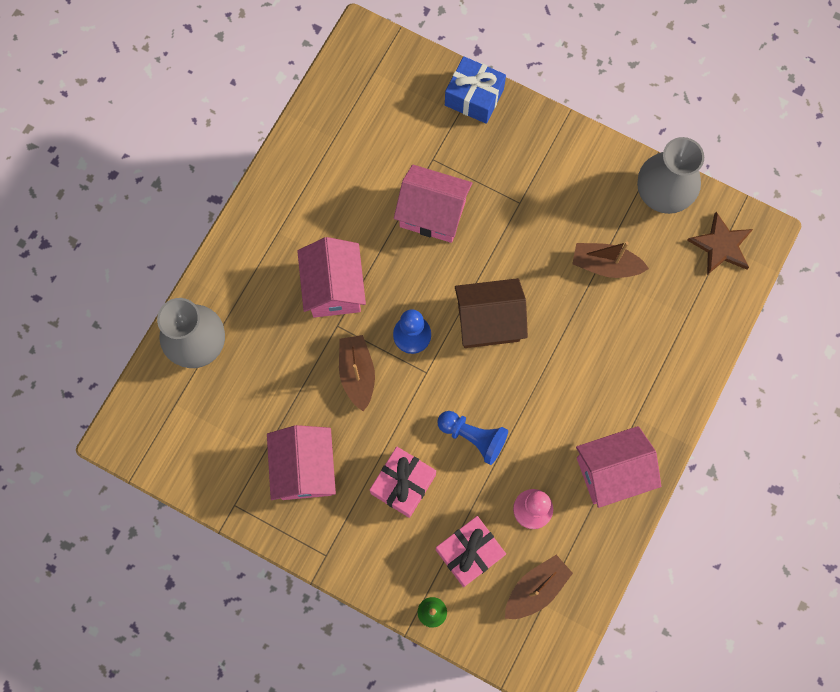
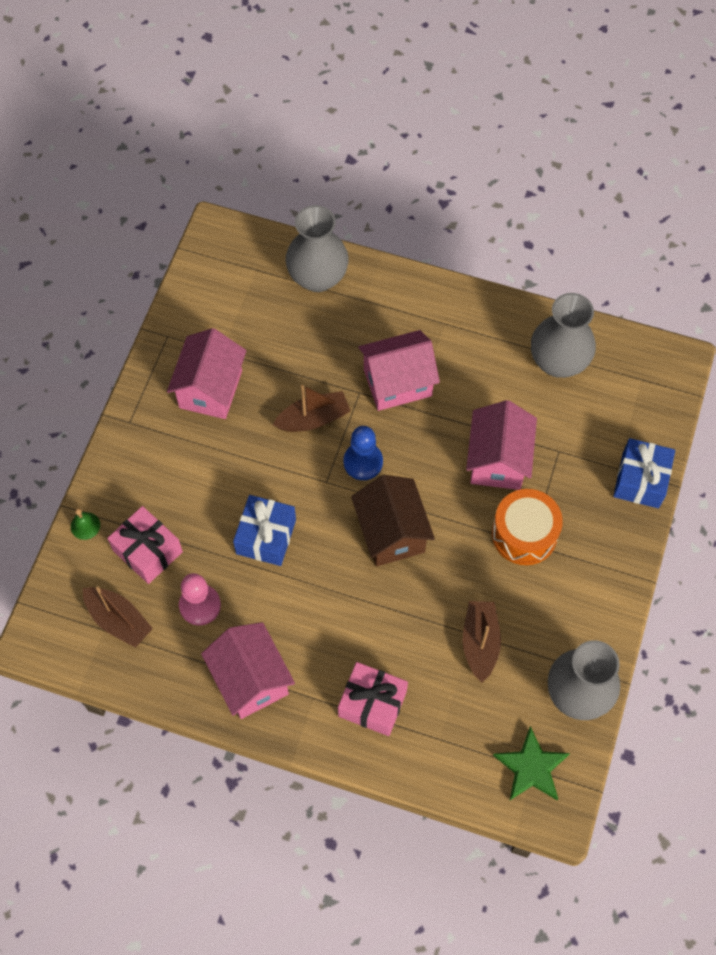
camera: 80 degrees right, 10 degrees down
pink house [267,425,336,500] -> pink house turned 60 degrees counterclockwise [167,328,246,419]
pink gift [370,447,436,518] -> pink gift moved to [338,662,408,736]
blue pawn [437,411,508,465] -> blue gift [233,495,296,566]
brown star [687,212,753,275] -> green star [493,726,570,800]
none -> orange drum [492,489,563,565]
none -> grey vase [531,293,596,378]

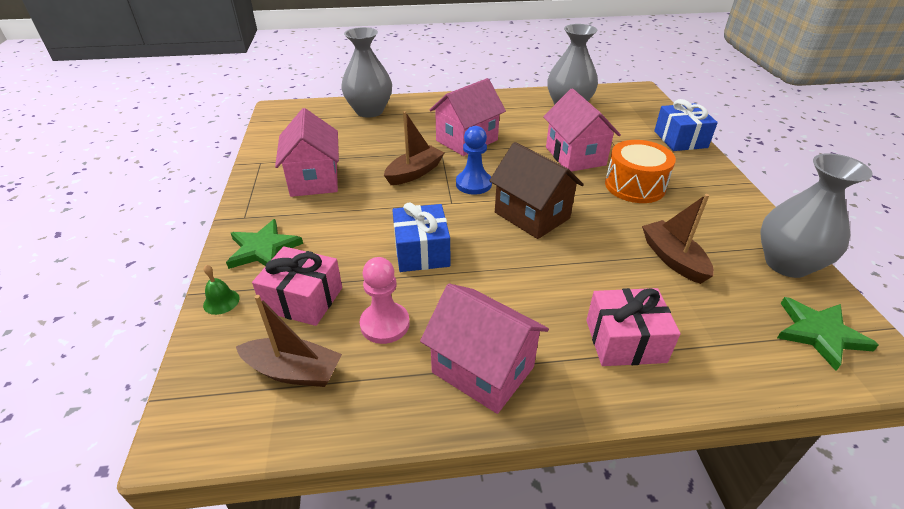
camera: 25 degrees left, 25 degrees down
none -> green star [226,219,303,269]

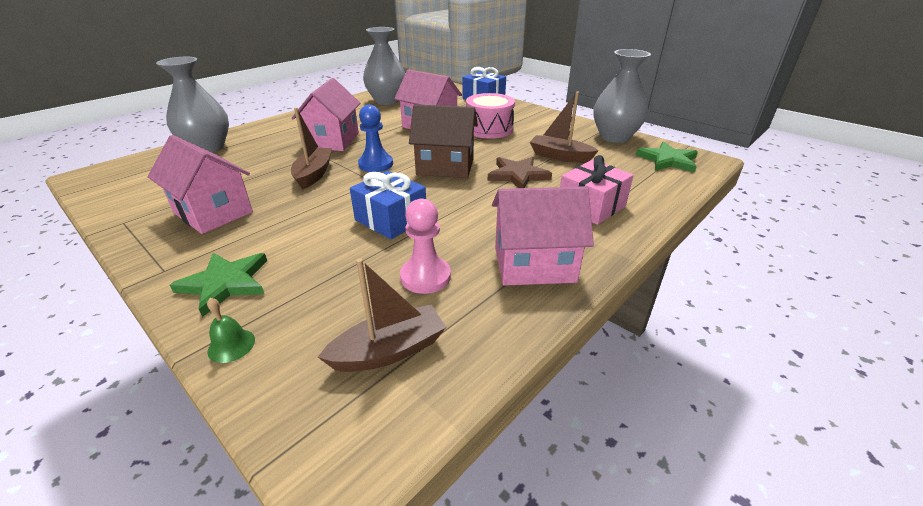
camera: 40 degrees left, 5 degrees down
pink gift [252,246,342,326] -> none
orange drum [605,140,676,203] -> pink drum [466,93,515,139]
none -> brown star [488,157,552,188]

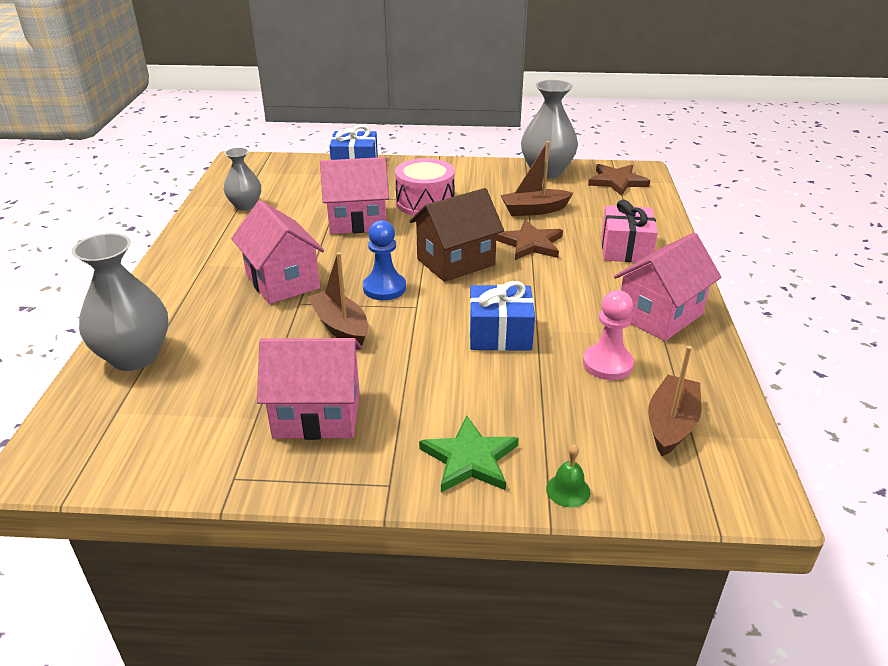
camera: 40 degrees left, 0 degrees up
grey vase [363,27,405,105] -> grey vase [224,147,261,211], size x0.61
green star [636,141,698,173] -> brown star [588,164,650,196]

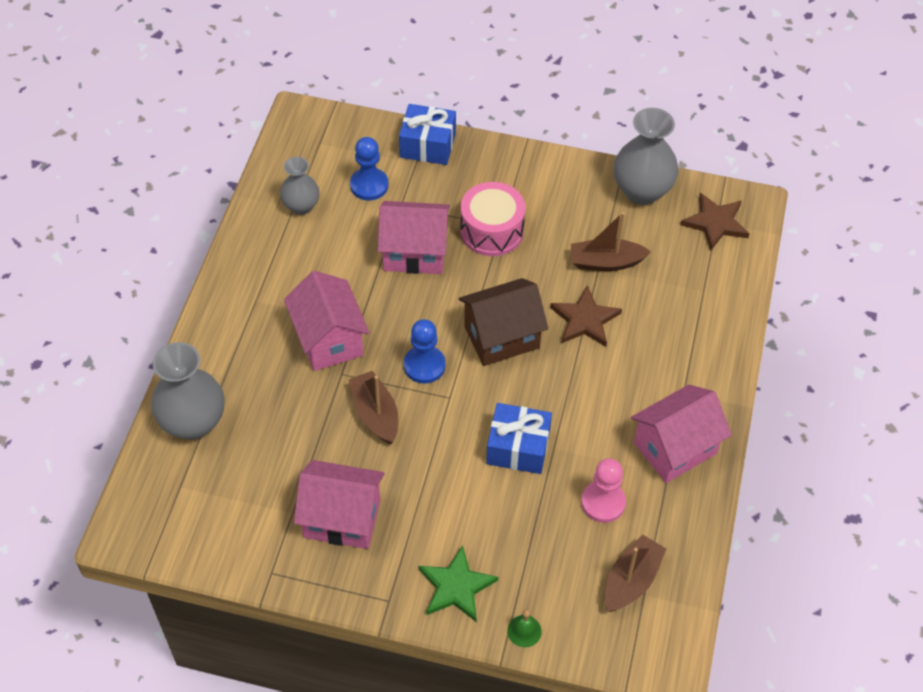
camera: 10 degrees right, 20 degrees up
pink gift [601,199,658,262] -> none
none -> blue pawn [350,137,389,201]

